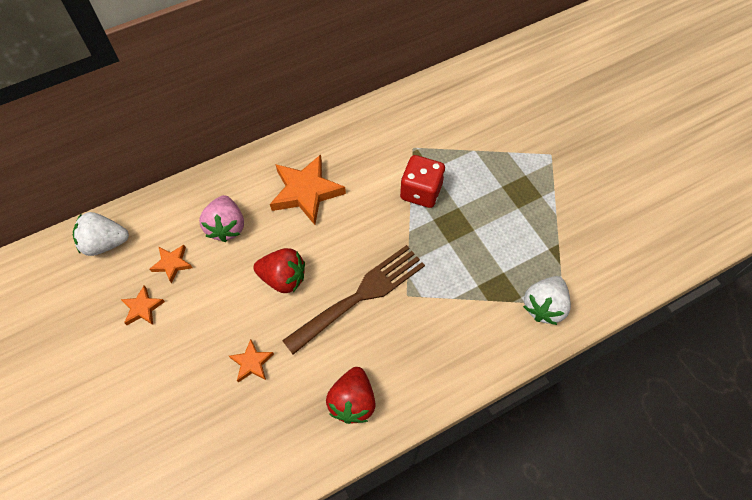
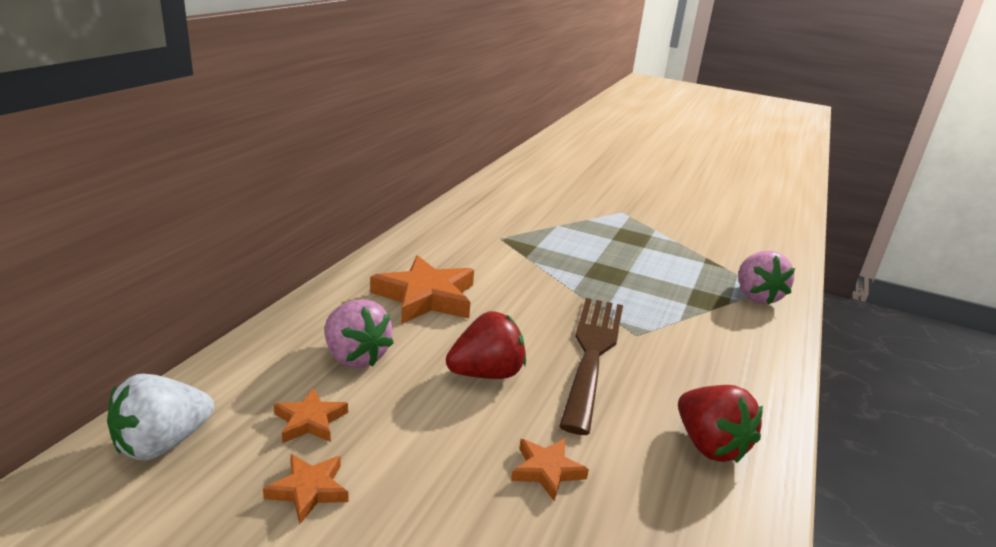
camera: 40 degrees left, 35 degrees down
red dice [400,155,445,208] -> none
white strawberry [523,276,571,325] -> pink strawberry [738,250,795,305]

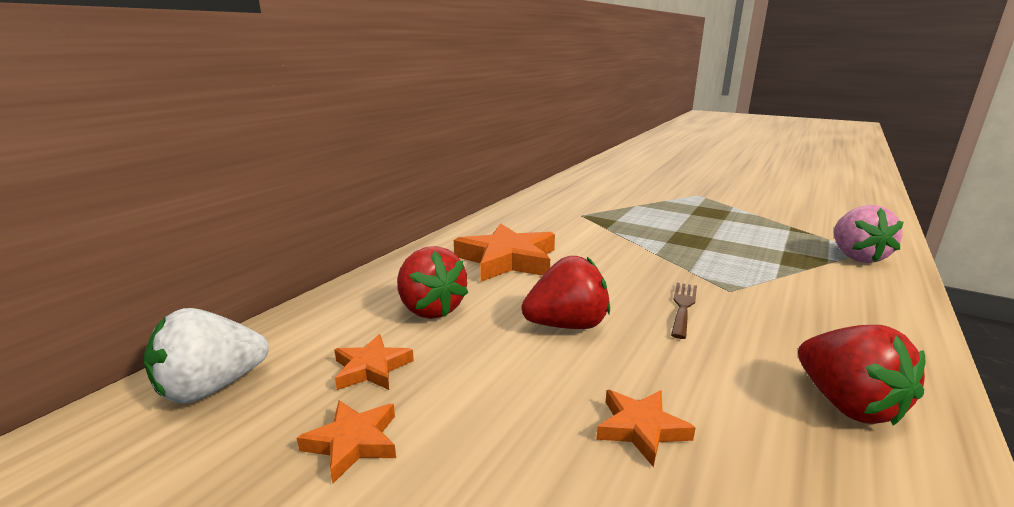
camera: 10 degrees right, 5 degrees down
pink strawberry [325,299,394,368] -> red strawberry [397,246,468,319]
brown fork [559,298,623,435] -> brown fork [671,283,697,339], size x0.46

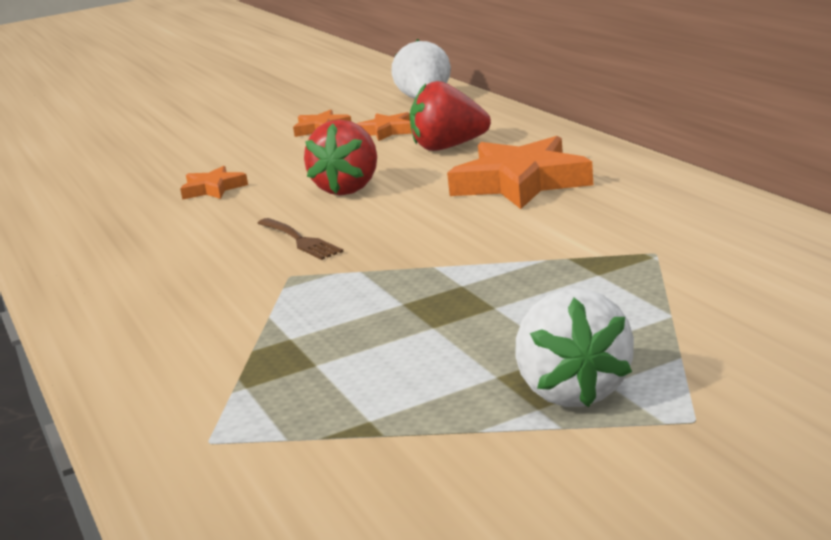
camera: 125 degrees right, 0 degrees up
red strawberry [798,325,925,426] -> none
pink strawberry [834,205,904,263] -> none
none -> white strawberry [515,288,634,407]

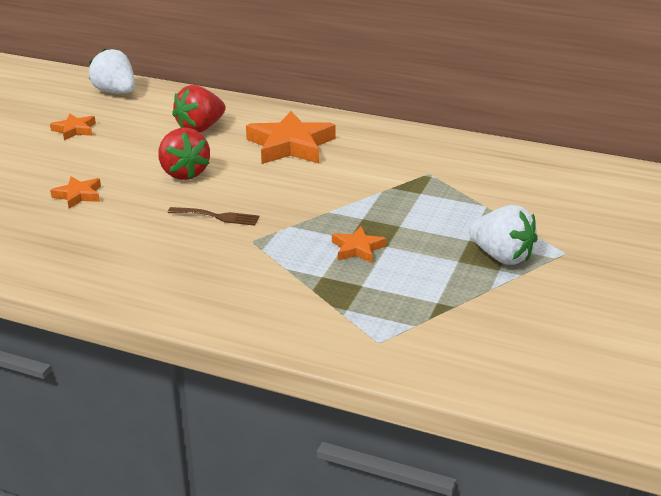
camera: 45 degrees left, 10 degrees up
orange star [357,112,412,141] -> orange star moved to [332,226,386,263]

